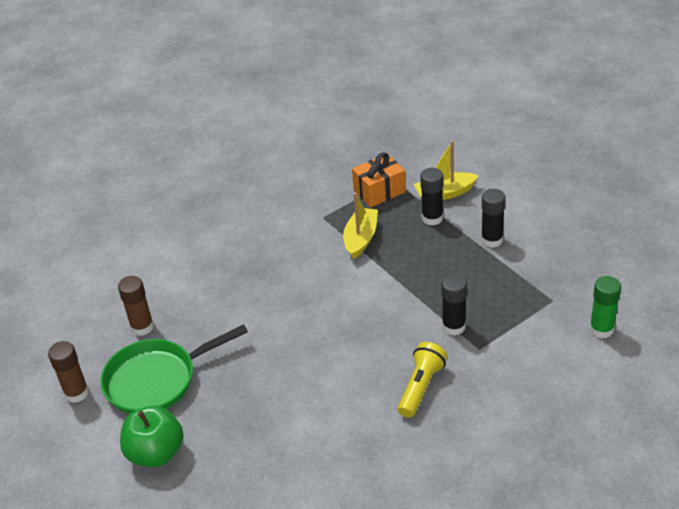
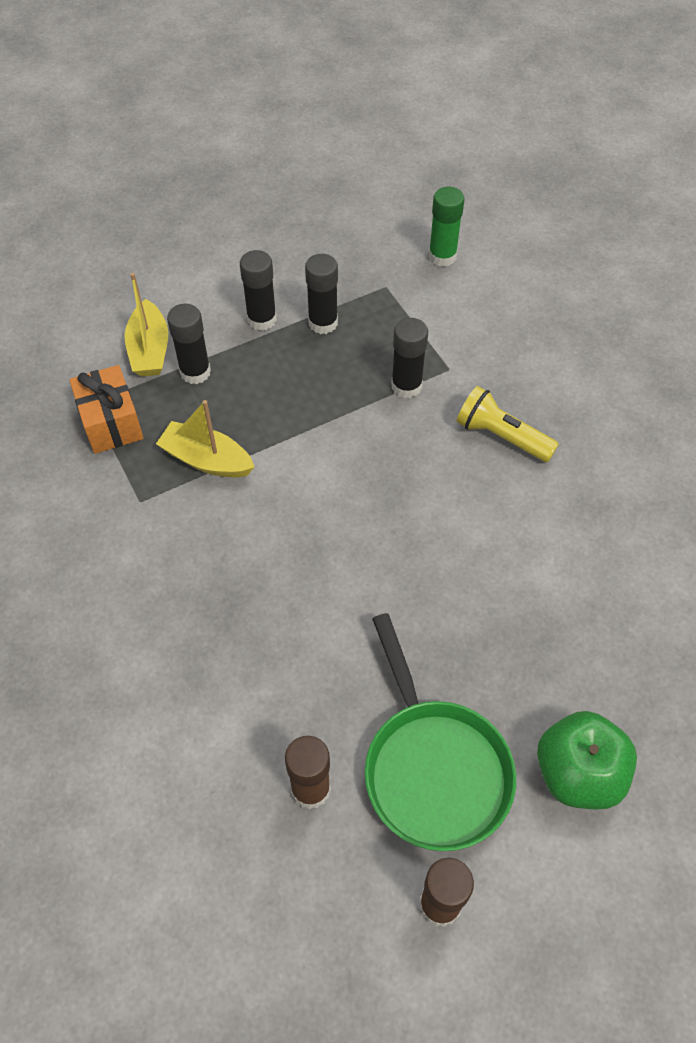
camera: 85 degrees left, 15 degrees up
none -> black glue stick [305,254,338,334]

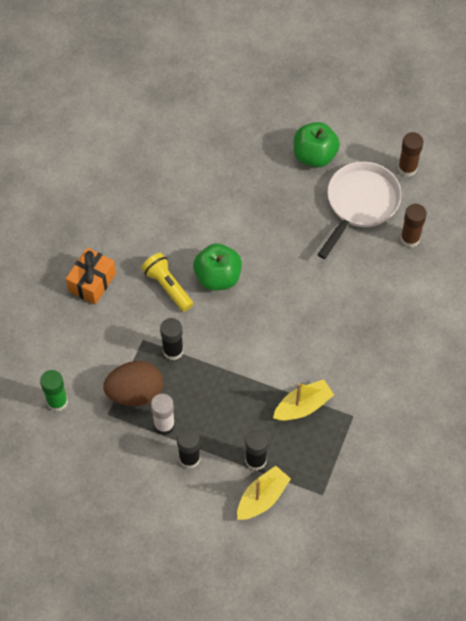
camera: 130 degrees left, 5 degrees up
orange gift [69,365,144,454] -> orange gift moved to [66,248,116,305]
yellow boat [156,400,254,477] -> yellow boat turned 105 degrees counterclockwise [273,379,334,421]
black glue stick [305,254,338,334] -> white glue stick [151,394,175,435]
green pan [365,613,516,851] -> white pan [317,162,402,259]
yellow flashlight [457,386,559,462] -> yellow flashlight turned 150 degrees clockwise [141,253,193,312]
none -> brown egg [103,361,163,406]
none -> green apple [193,243,242,291]

